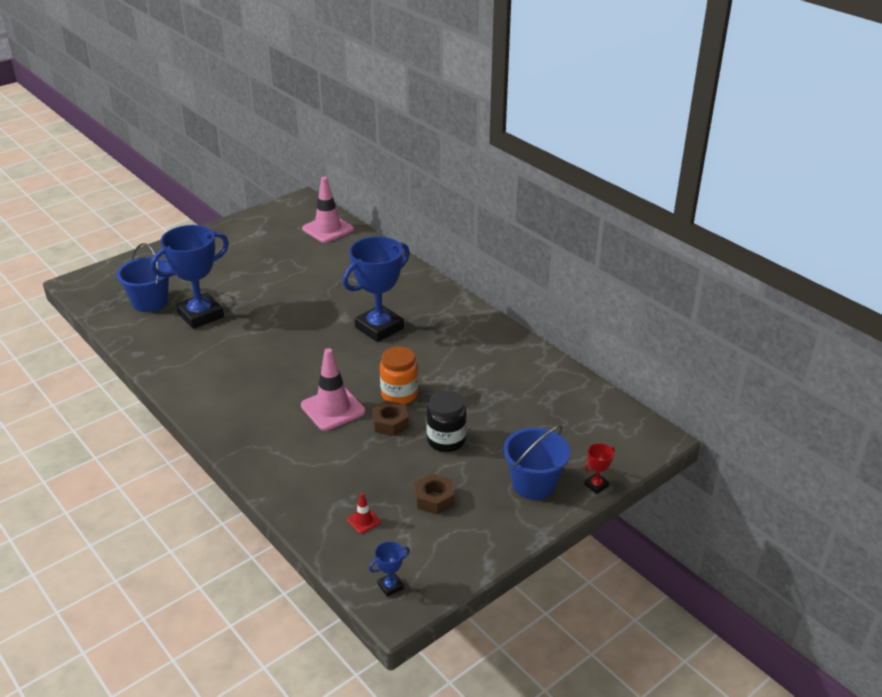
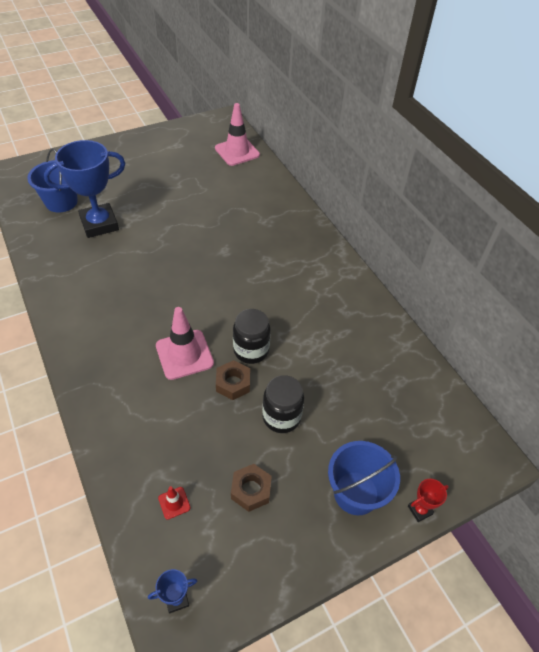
camera: 10 degrees right, 15 degrees up
blue trophy [343,236,410,342] -> none
orange jar [380,346,418,404] -> black jar [233,309,270,364]

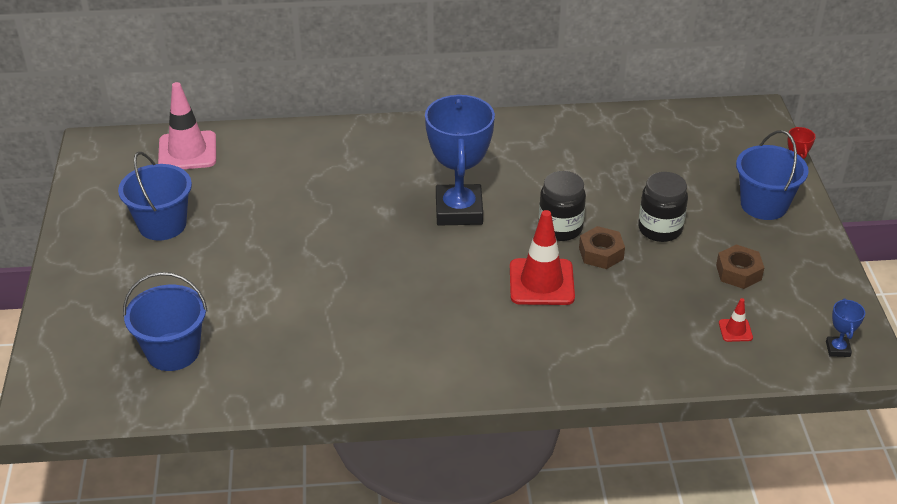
camera: 65 degrees left, 10 degrees down
blue trophy [44,140,125,238] -> blue trophy moved to [425,94,495,226]
pink traffic cone [156,307,214,380] -> red traffic cone [510,210,575,305]
none -> blue bucket [118,152,192,241]

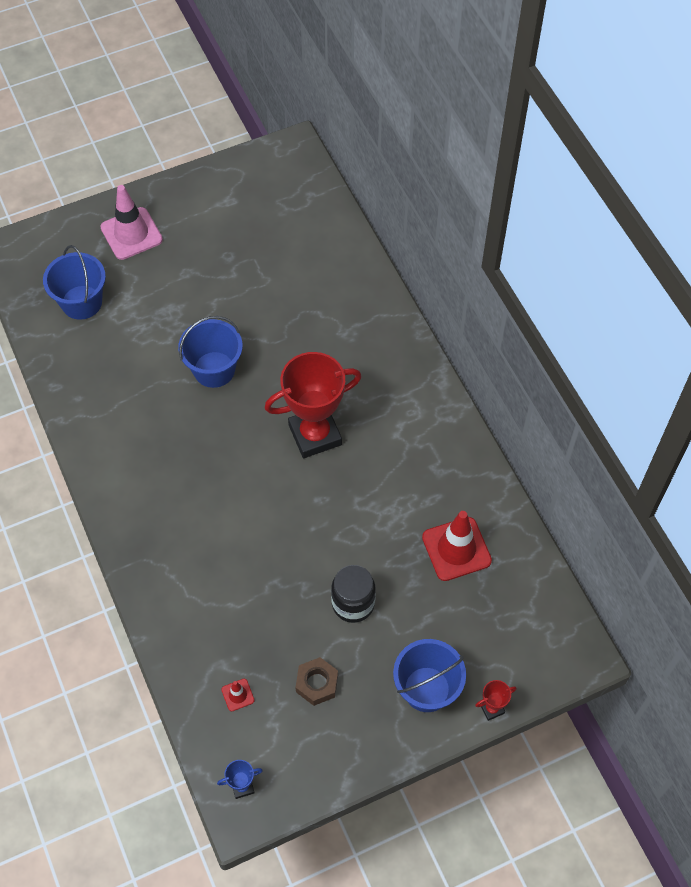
camera: 70 degrees right, 20 degrees up
blue bucket [118,152,192,241] -> blue bucket moved to [178,316,243,388]
pink traffic cone [158,82,216,169] -> pink traffic cone moved to [100,185,163,260]
blue trophy [425,94,495,226] -> red trophy [265,352,362,458]
red traffic cone [510,210,575,305] -> red traffic cone moved to [422,511,492,581]
black jar [539,171,586,241] -> none
brown nut [579,226,625,269] -> none

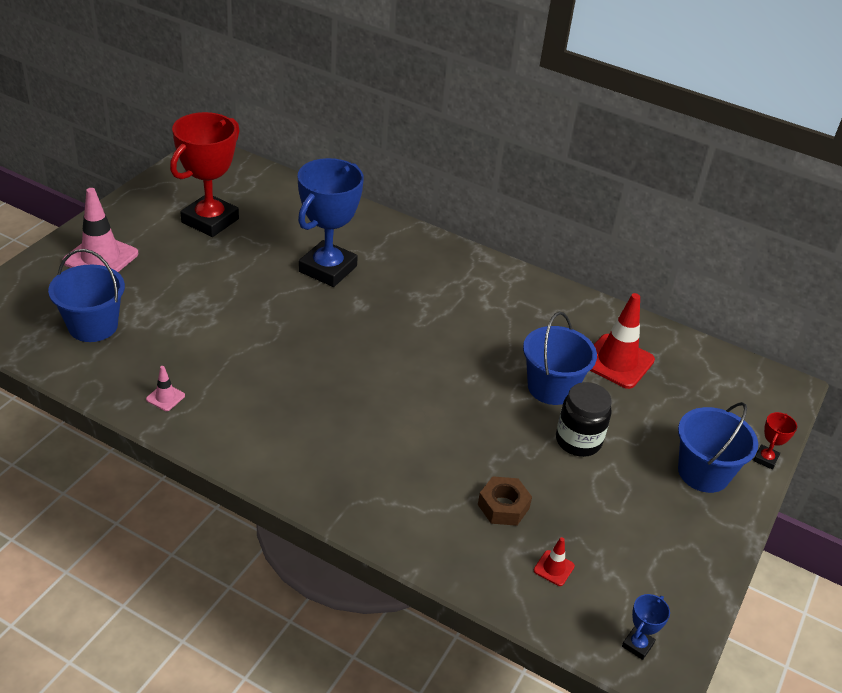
camera: 40 degrees left, 20 degrees down
blue bucket [178,316,243,388] -> blue bucket moved to [523,312,597,405]
red trophy [265,352,362,458] -> red trophy moved to [170,112,240,237]
brown nut [295,657,338,706] -> brown nut moved to [478,476,532,526]
none -> pink traffic cone [146,366,185,411]
none -> blue trophy [298,158,364,287]

